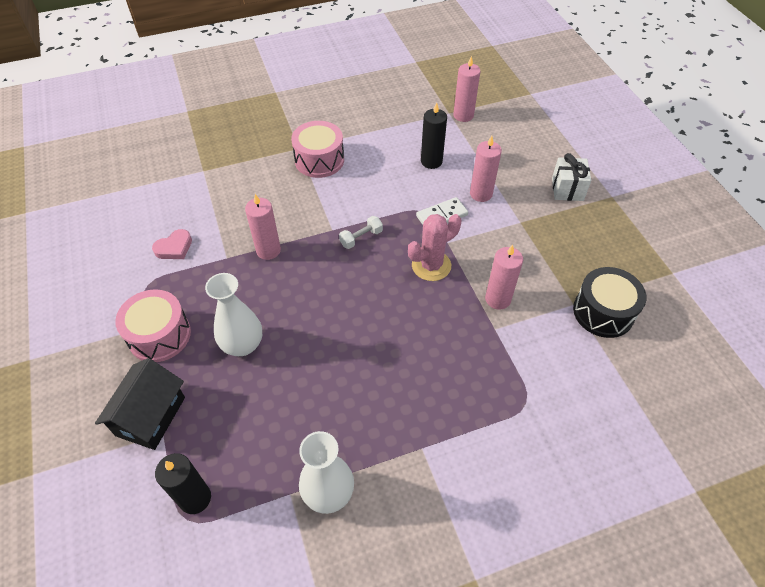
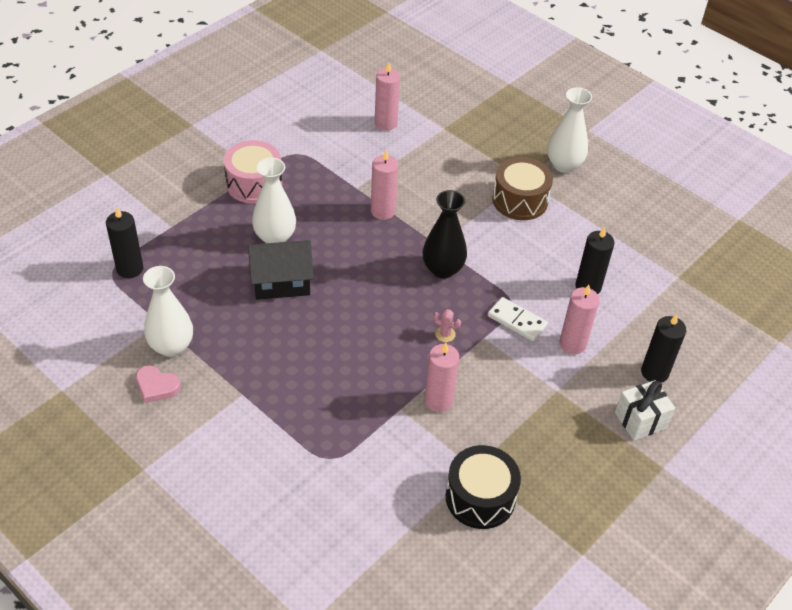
camera: 60 degrees right, 5 degrees down
black house [95,358,185,450] -> black house moved to [248,240,314,300]
pink heart [152,229,192,259] -> pink heart moved to [136,365,181,403]
pink drum [291,121,344,178] -> brown drum [492,157,553,220]
white dumbbell [339,216,383,249] -> black vase [423,190,467,279]
pink cactus [408,214,461,281] -> pink cactus [433,309,461,342], size x0.47
pink candle [453,56,480,122] -> pink candle moved to [375,62,400,131]
none -> white vase [547,87,592,173]
none -> black candle [641,314,686,383]

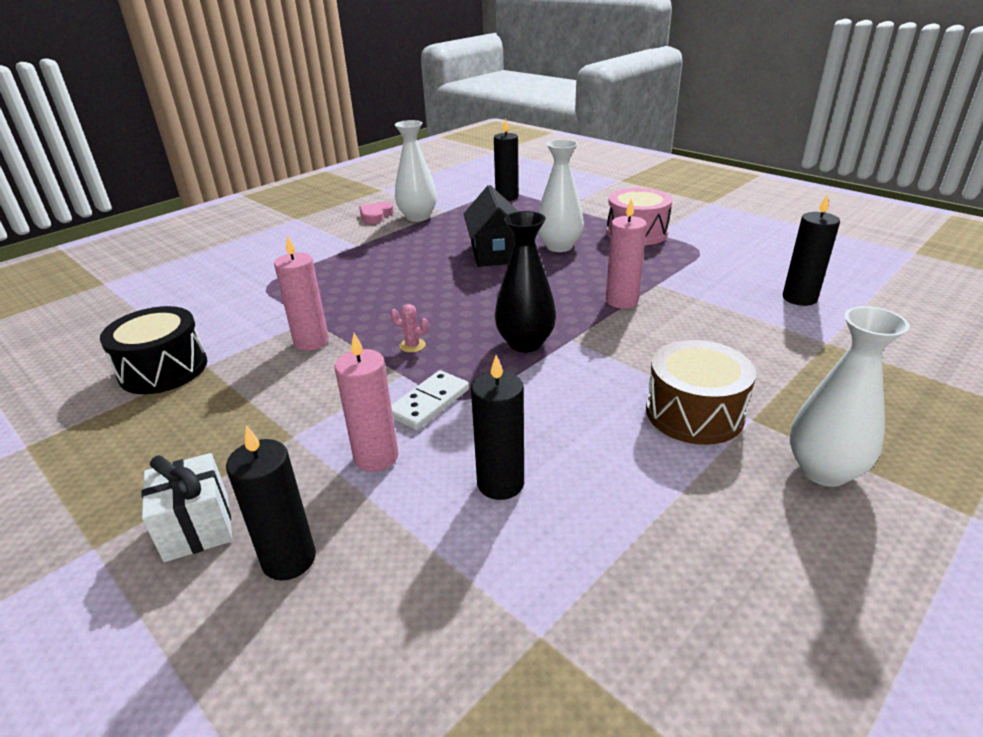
camera: 95 degrees right, 15 degrees down
pink candle [375,62,400,131] -> black candle [783,194,840,306]
pink cactus [433,309,461,342] -> pink cactus turned 75 degrees clockwise [390,304,429,353]

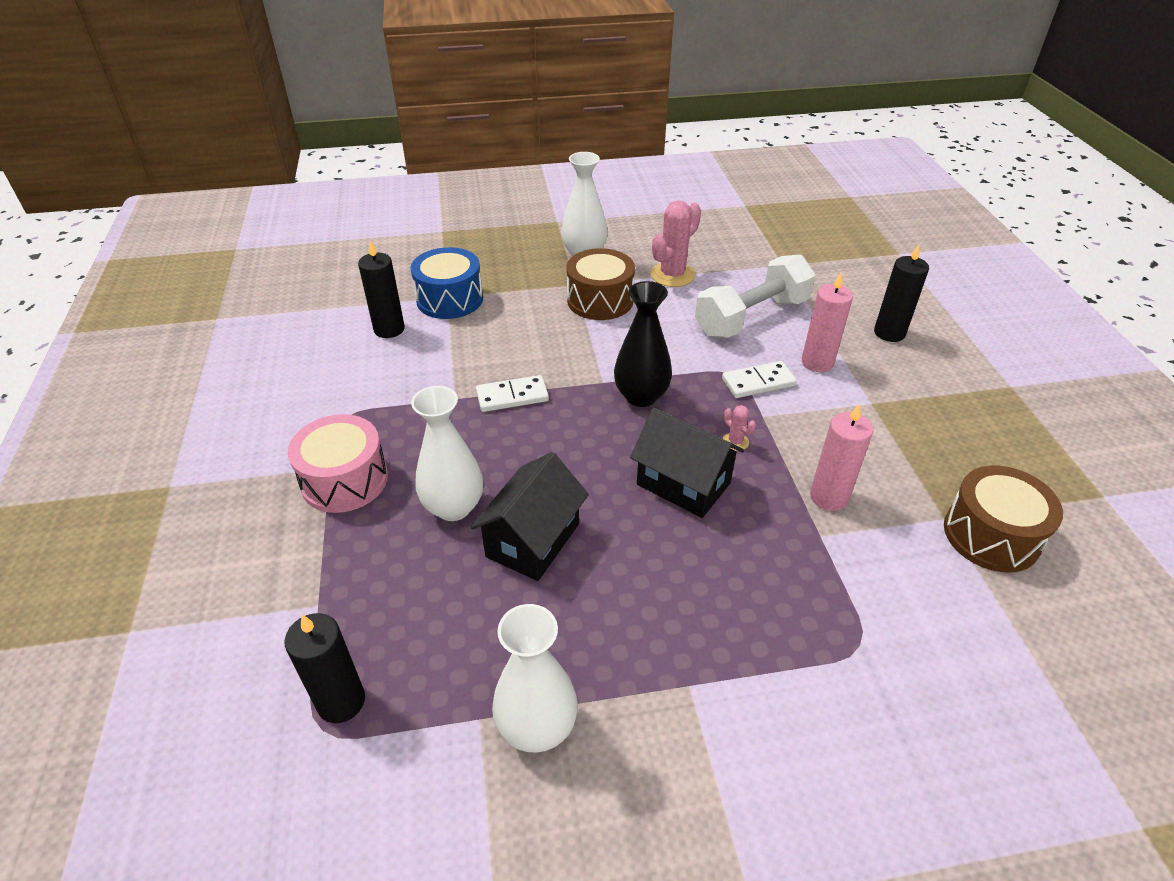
camera: 145 degrees left, 10 degrees up
black drum [100,306,207,394] -> brown drum [944,465,1063,573]
white gift [141,453,232,562] -> none
pink heart [359,202,394,224] -> none
black candle [471,355,524,500] -> white dumbbell [695,254,816,338]
pink candle [606,199,647,309] -> white domino [476,375,549,412]
none -> blue drum [410,247,483,319]
none -> black house [630,408,744,518]
none -> pink cactus [651,200,701,287]

